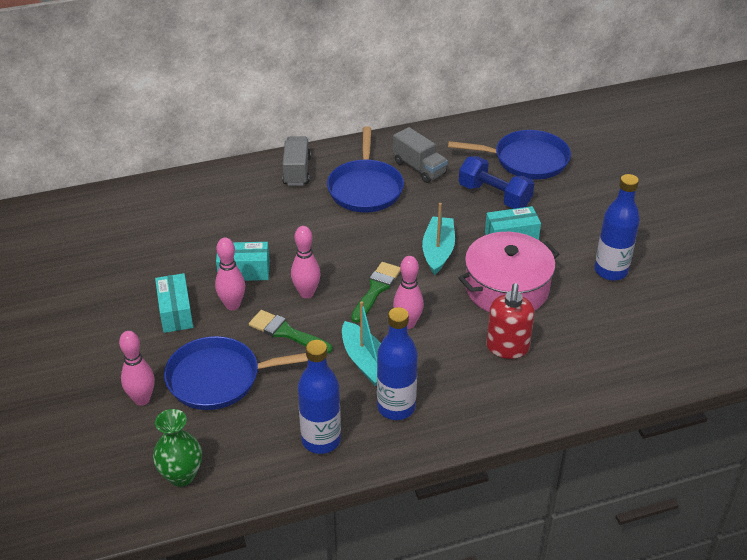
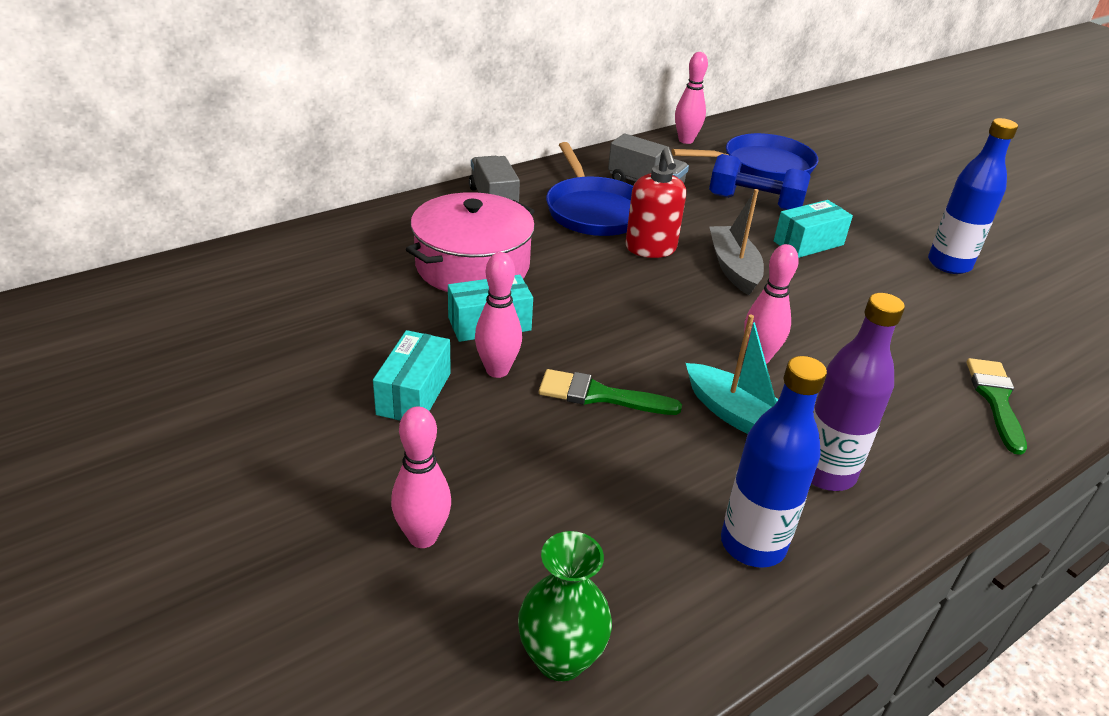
camera: 20 degrees left, 5 degrees down
turquoise box [155,273,193,333] -> turquoise box turned 45 degrees clockwise [373,330,451,421]
blue pan [164,336,308,410] -> none
pink bowling pin [291,226,321,298] -> pink bowling pin moved to [675,52,708,144]
green brush [351,262,401,323] -> green brush moved to [966,358,1027,455]
blue bottle [377,307,418,420] -> purple bottle [811,293,905,491]
turquoise boat [422,203,455,275] -> grey boat [709,189,764,295]
pink pot [459,232,559,312] -> pink pot moved to [406,192,535,292]
red soap dispenser [486,283,535,359] -> red soap dispenser moved to [625,147,686,258]

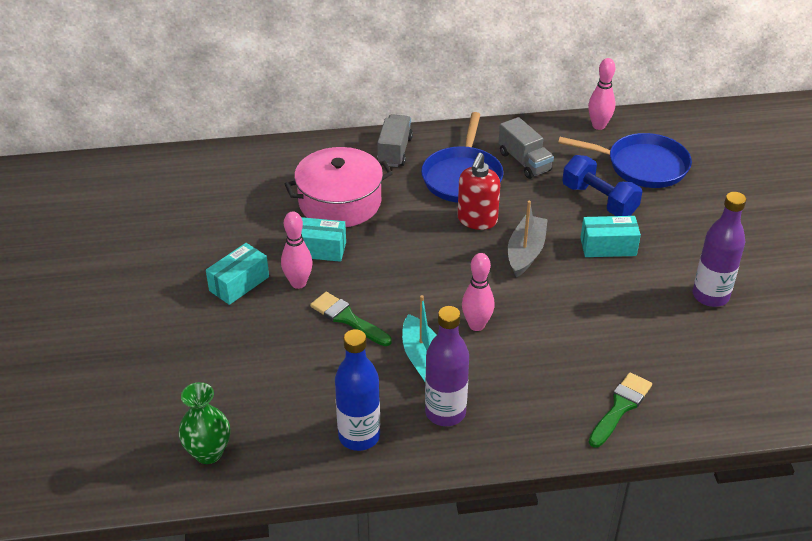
camera: 30 degrees right, 5 degrees up
pink bowling pin [391,406,451,548] -> none
blue bottle [928,118,1018,274] -> purple bottle [693,192,746,307]

